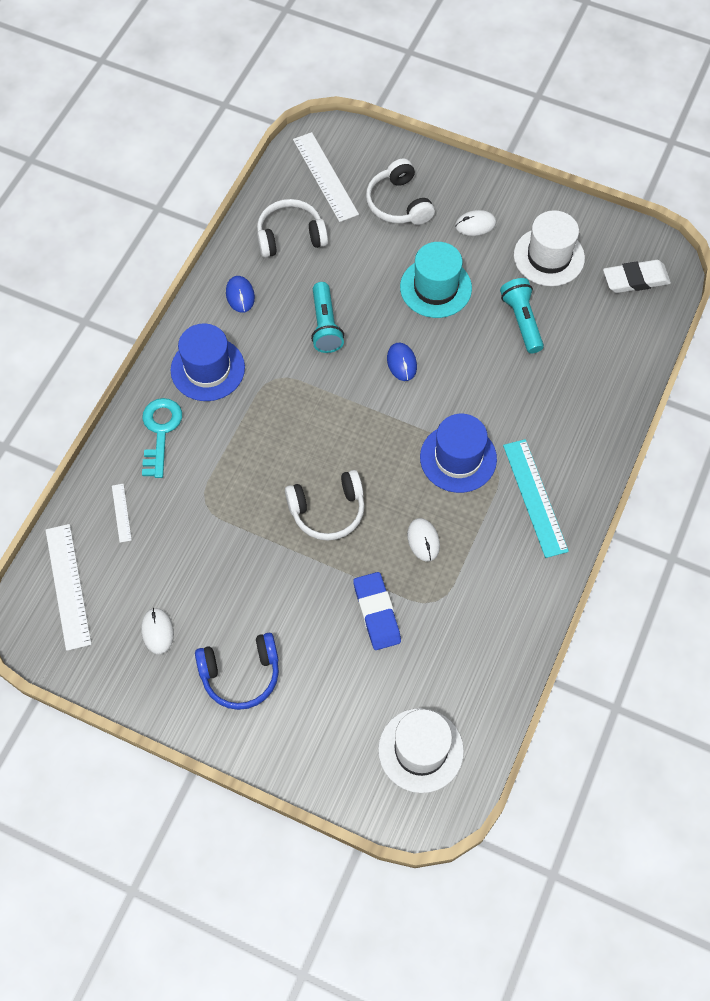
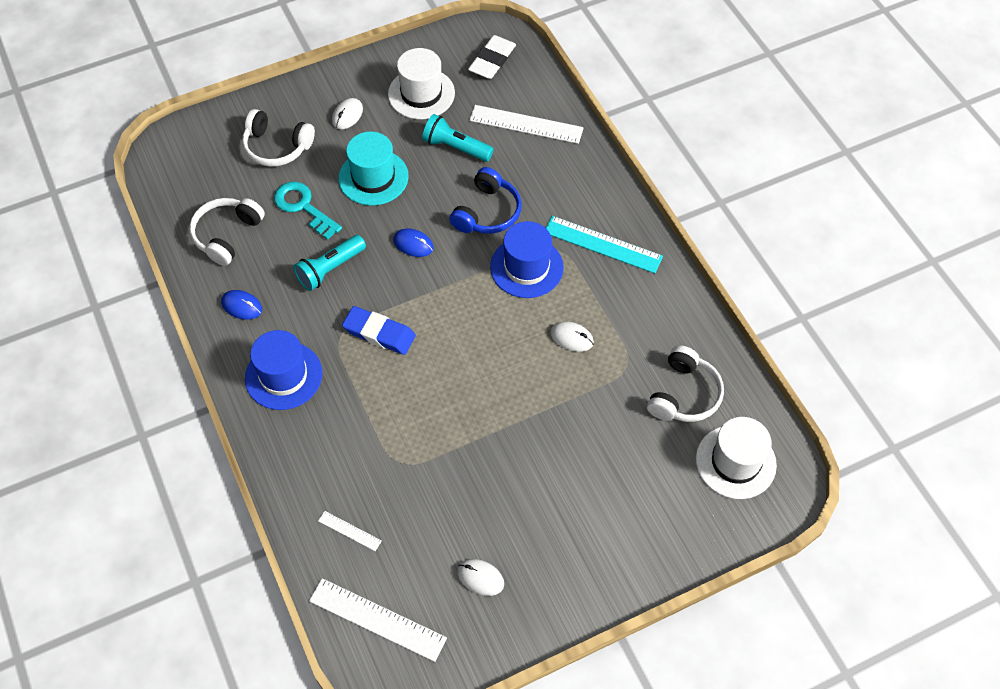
camera: 50 degrees left, 5 degrees down
turquoise key [142,398,182,478] -> turquoise key moved to [274,182,342,240]
blue headphones [195,633,279,710] -> blue headphones moved to [449,167,522,234]
white headphones [285,470,365,541] -> white headphones moved to [647,345,724,422]
white ruler [293,132,359,222] -> white ruler moved to [469,105,584,144]
turquoise flashlight [311,282,344,353] -> turquoise flashlight turned 105 degrees clockwise [293,235,366,291]
blue eraser [353,572,401,650] -> blue eraser moved to [342,306,416,355]

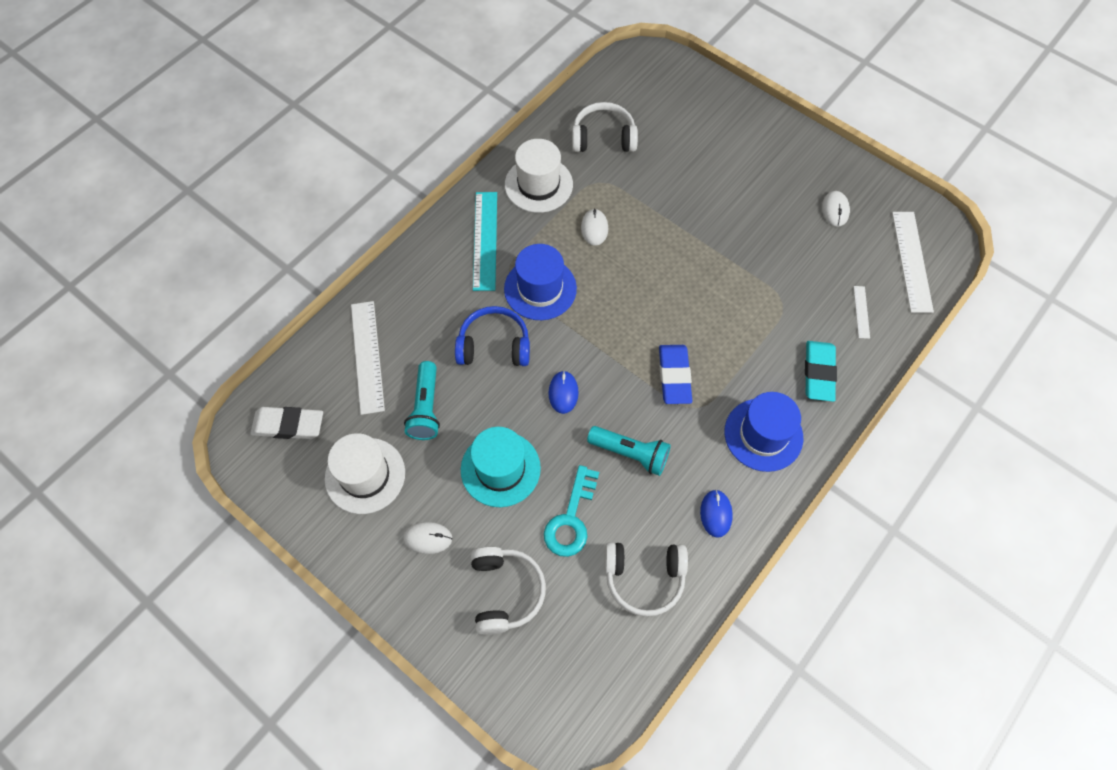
camera: 115 degrees left, 5 degrees up
white hat [696,417,777,499] -> white hat moved to [505,139,573,213]
none -> turquoise eraser [805,341,837,402]

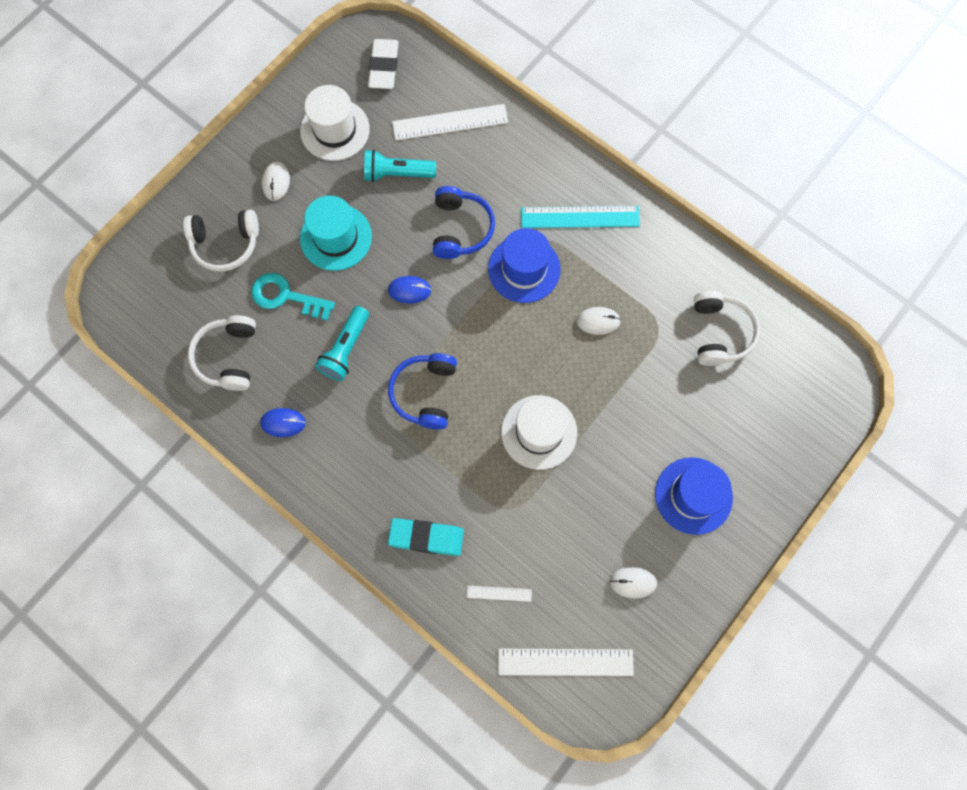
camera: 90 degrees right, 10 degrees up
white hat [505,139,573,213] -> white hat moved to [501,395,577,470]
blue eraser [659,345,692,404] -> blue headphones [388,353,457,430]
blue hat [724,392,803,472] -> blue hat moved to [655,457,733,535]

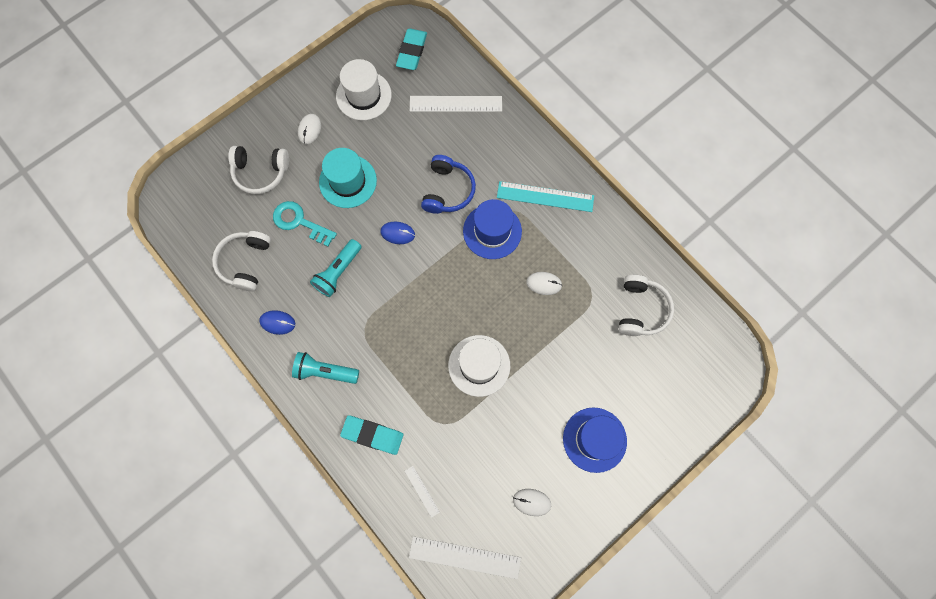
camera: 10 degrees right, 0 degrees up
turquoise flashlight [364,149,436,182] -> turquoise flashlight moved to [292,352,359,384]
white eraser [368,39,399,89] -> turquoise eraser [396,29,427,70]
blue headphones [388,353,457,430] -> none
white ruler [467,586,532,602] -> white ruler turned 45 degrees clockwise [405,466,440,518]

